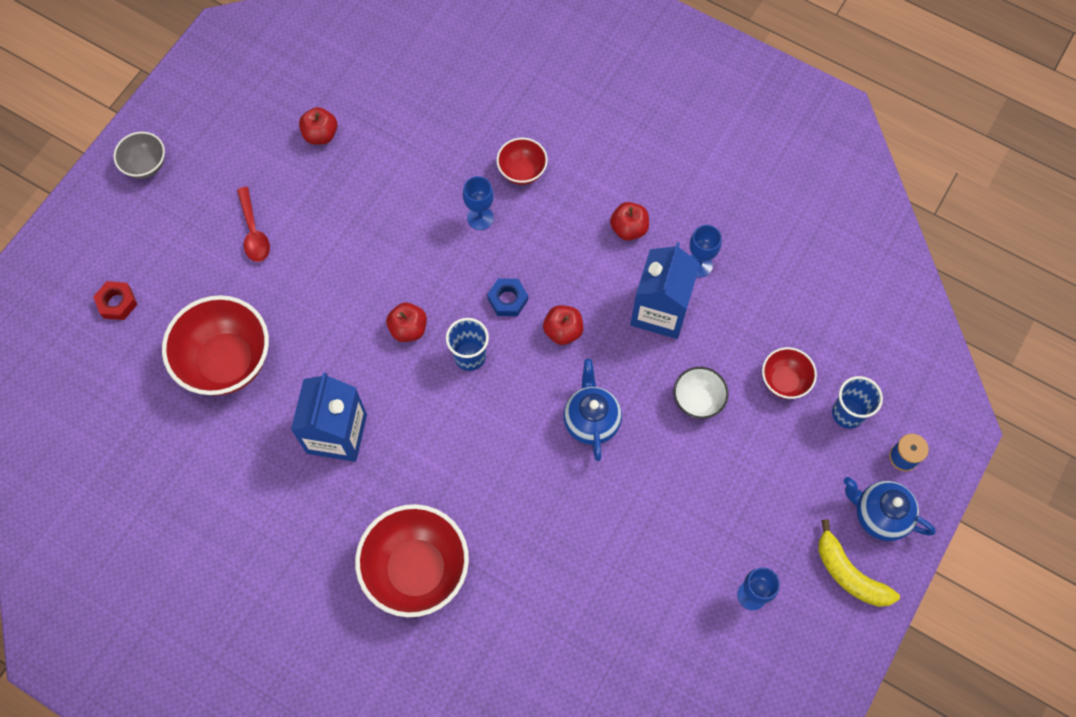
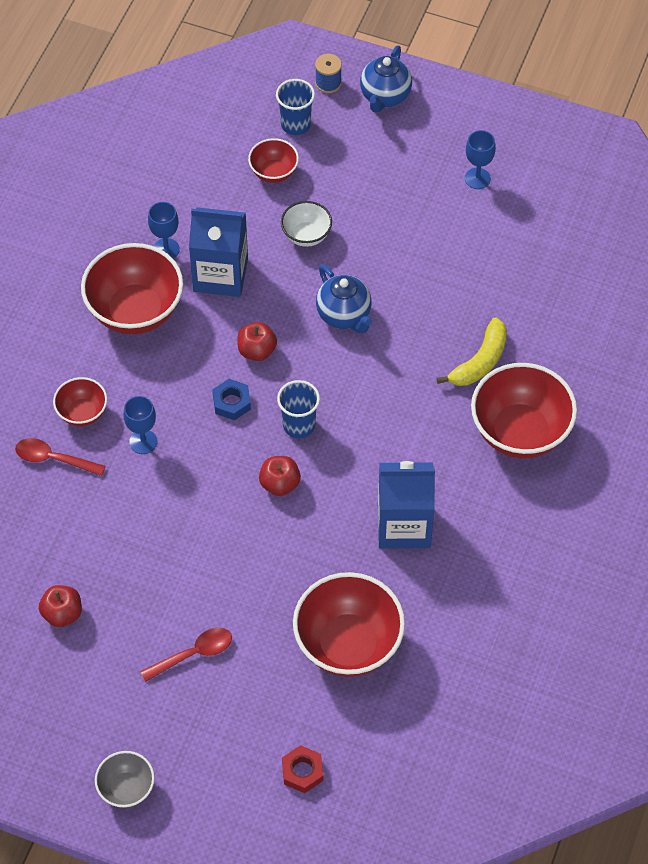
camera: 100 degrees left, 10 degrees down
blue teapot [563,359,622,461] -> blue teapot turned 105 degrees counterclockwise [316,265,372,334]
red apple [610,202,649,241] -> red bowl [81,243,183,334]
yellow banana [819,519,900,607] -> yellow banana moved to [436,317,507,386]
none -> red spoon [15,438,106,476]

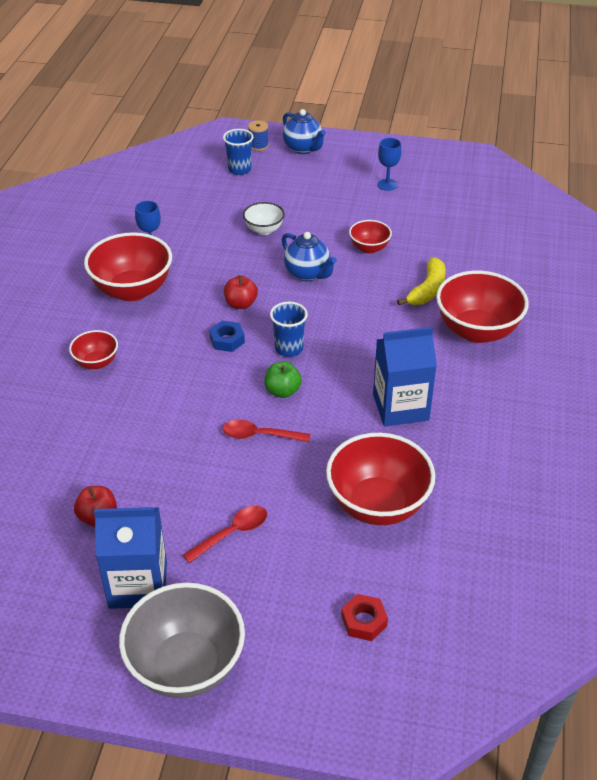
camera: 10 degrees left, 15 degrees down
red spoon [15,438,106,476] -> red spoon moved to [223,420,310,442]
grey bowl [95,751,155,808] -> grey bowl [119,582,245,698], size x1.93
blue goblet [123,396,157,454] -> none
blue carton [189,207,248,297] -> blue carton moved to [94,507,167,609]
red bowl [248,138,299,183] -> red bowl moved to [349,220,392,254]
red apple [259,456,301,496] -> green apple [264,362,302,398]
blue teapot [360,46,412,113] -> blue teapot turned 45 degrees counterclockwise [283,109,326,154]

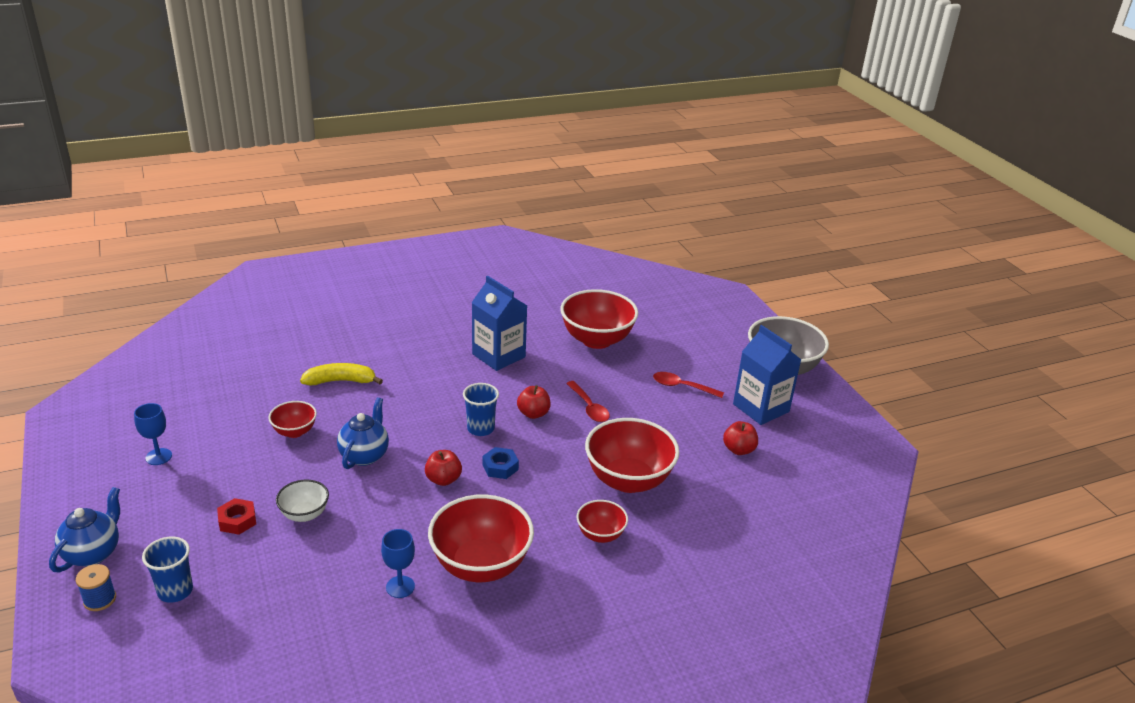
camera: 125 degrees left, 10 degrees down
green apple [264,362,302,398] -> red apple [517,385,551,419]
red nut [341,594,388,641] -> red nut moved to [217,498,256,535]
red bowl [436,271,529,343] -> red bowl moved to [585,418,679,493]

